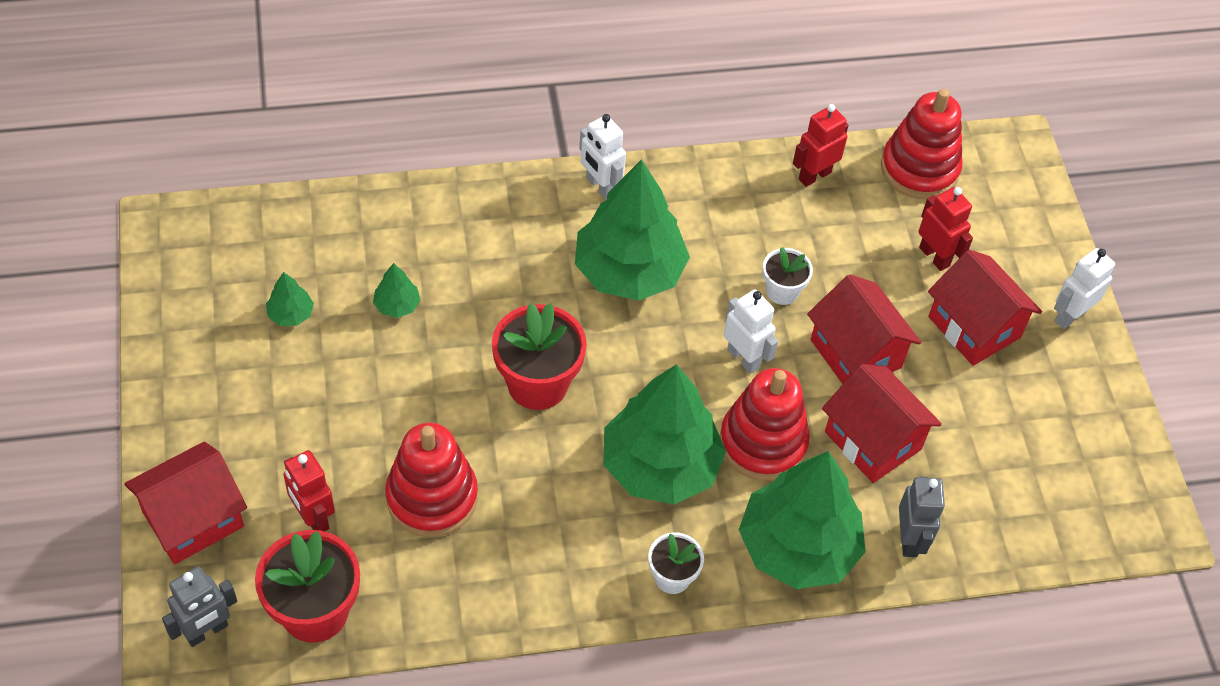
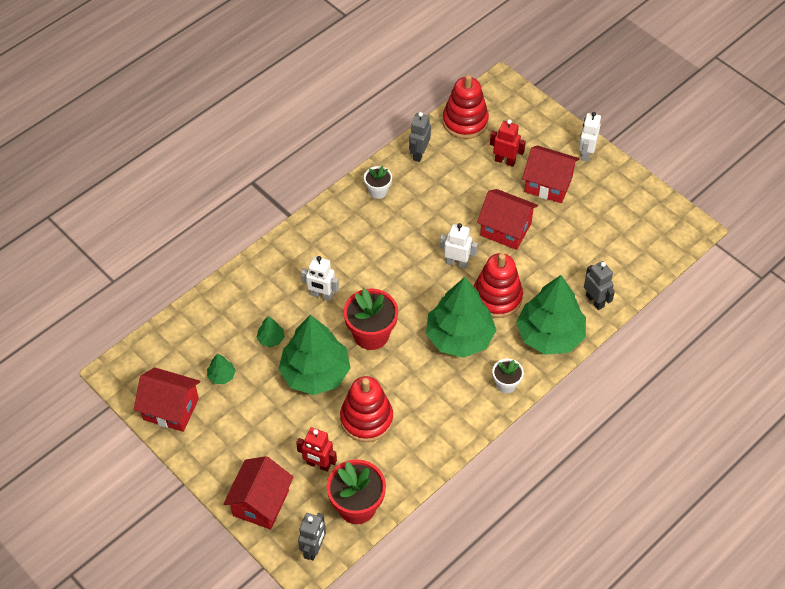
camera: 30 degrees left, 0 degrees up
green tree [575,160,690,301] -> green tree moved to [279,315,350,395]
white robot [579,114,626,200] -> white robot moved to [301,256,339,301]
white flower pot [762,247,813,305] -> white flower pot moved to [364,166,392,199]
red robot [793,104,848,187] -> grey robot [409,112,431,162]
red house [822,364,942,483] -> red house moved to [134,367,200,432]

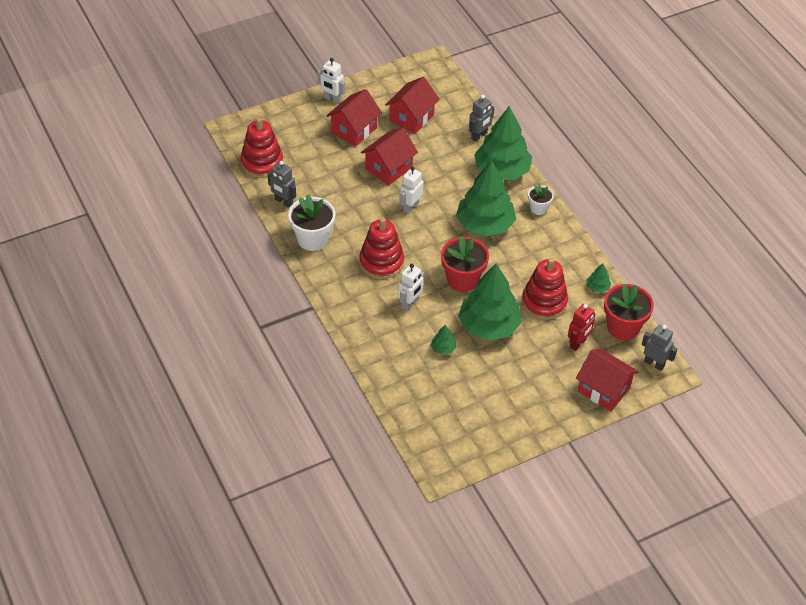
camera: 75 degrees left, 5 degrees down
red house [134,367,200,432] -> red house moved to [385,77,440,134]
green tree [207,353,236,384] -> green tree moved to [587,263,611,293]
white flower pot [364,166,392,199] -> white flower pot [288,194,336,251], size x1.78
red stacking toy [473,253,523,318] -> red stacking toy moved to [359,217,404,279]
red robot [490,119,526,167] -> none
grey robot [584,261,615,310] -> grey robot turned 150 degrees clockwise [469,95,494,142]

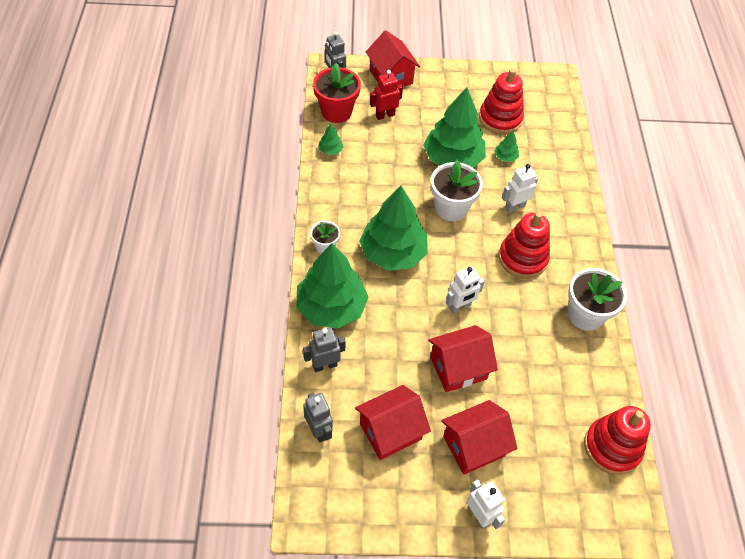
camera: 155 degrees left, 5 degrees up
grey robot [268,161,296,208] -> grey robot moved to [303,393,333,443]
red flower pot [441,236,489,292] -> white flower pot [431,159,483,221]
red stacking toy [522,258,568,320] -> red stacking toy moved to [479,68,524,134]

